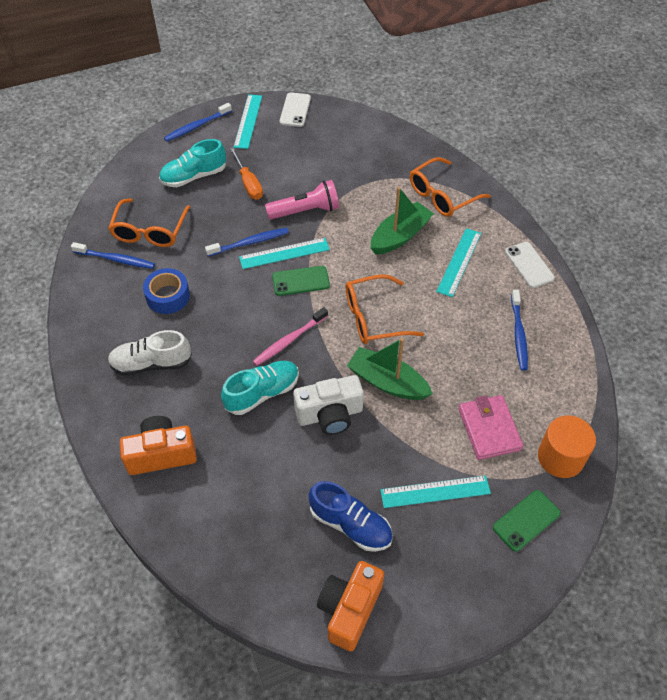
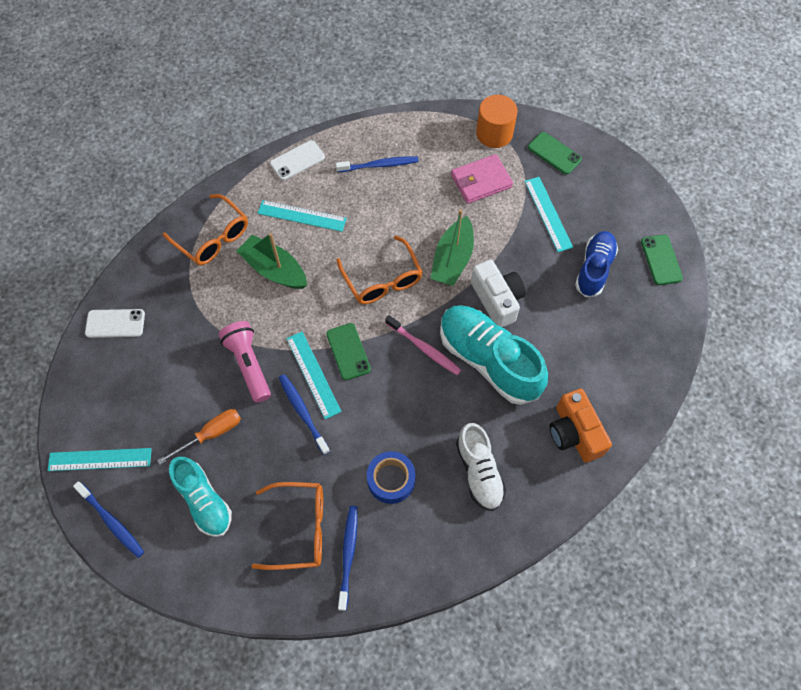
camera: 100 degrees left, 10 degrees up
turquoise shoe [221,361,299,415] -> turquoise shoe [440,305,548,405], size x1.59
white phone [280,92,311,127] -> white phone moved to [85,309,145,338]
orange camera [317,561,384,651] -> green phone [641,235,683,285]

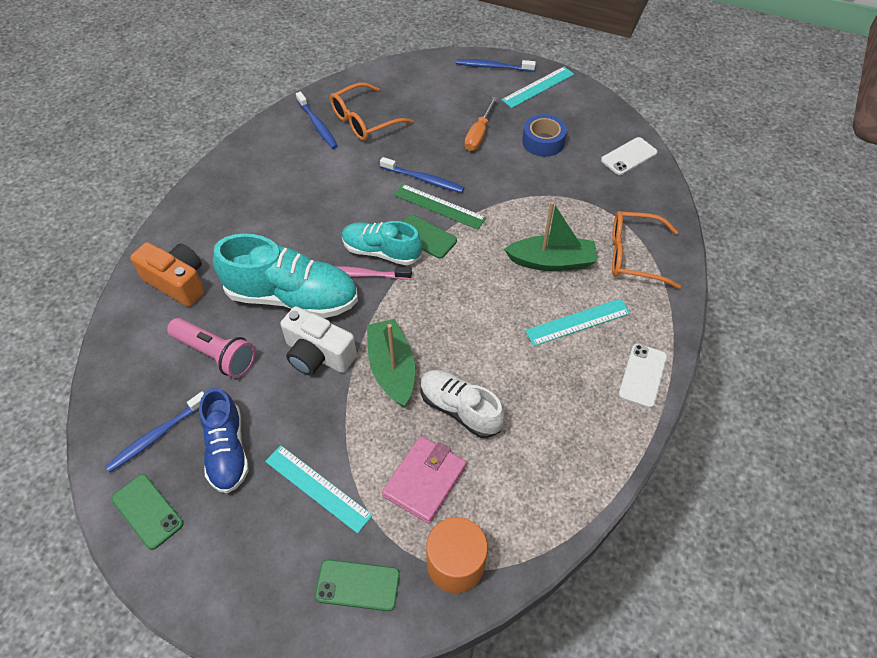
camera: 145 degrees right, 10 degrees down
turquoise shoe [169,457,232,537] -> turquoise shoe moved to [342,221,422,265]
pink flashlight [219,321,271,403] -> pink flashlight moved to [167,318,255,378]
turquoise ruler [286,332,342,419] -> green ruler [394,184,487,230]
blue toothbrush [336,156,418,172] -> blue toothbrush moved to [105,391,204,472]
orange glasses [336,236,423,304] -> none
blue tape [367,451,416,504] -> blue tape moved to [522,114,567,157]
white shoe [456,423,506,511] -> white shoe moved to [420,370,505,438]

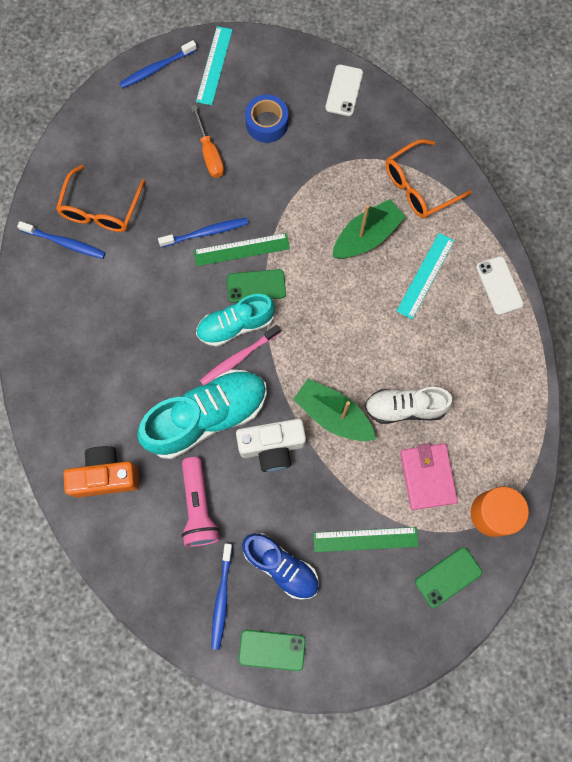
camera: 40 degrees left, 20 degrees up
pink flashlight [167,318,255,378] -> pink flashlight turned 90 degrees clockwise [181,457,220,547]
turquoise ruler [265,445,373,533] -> green ruler [313,527,419,552]

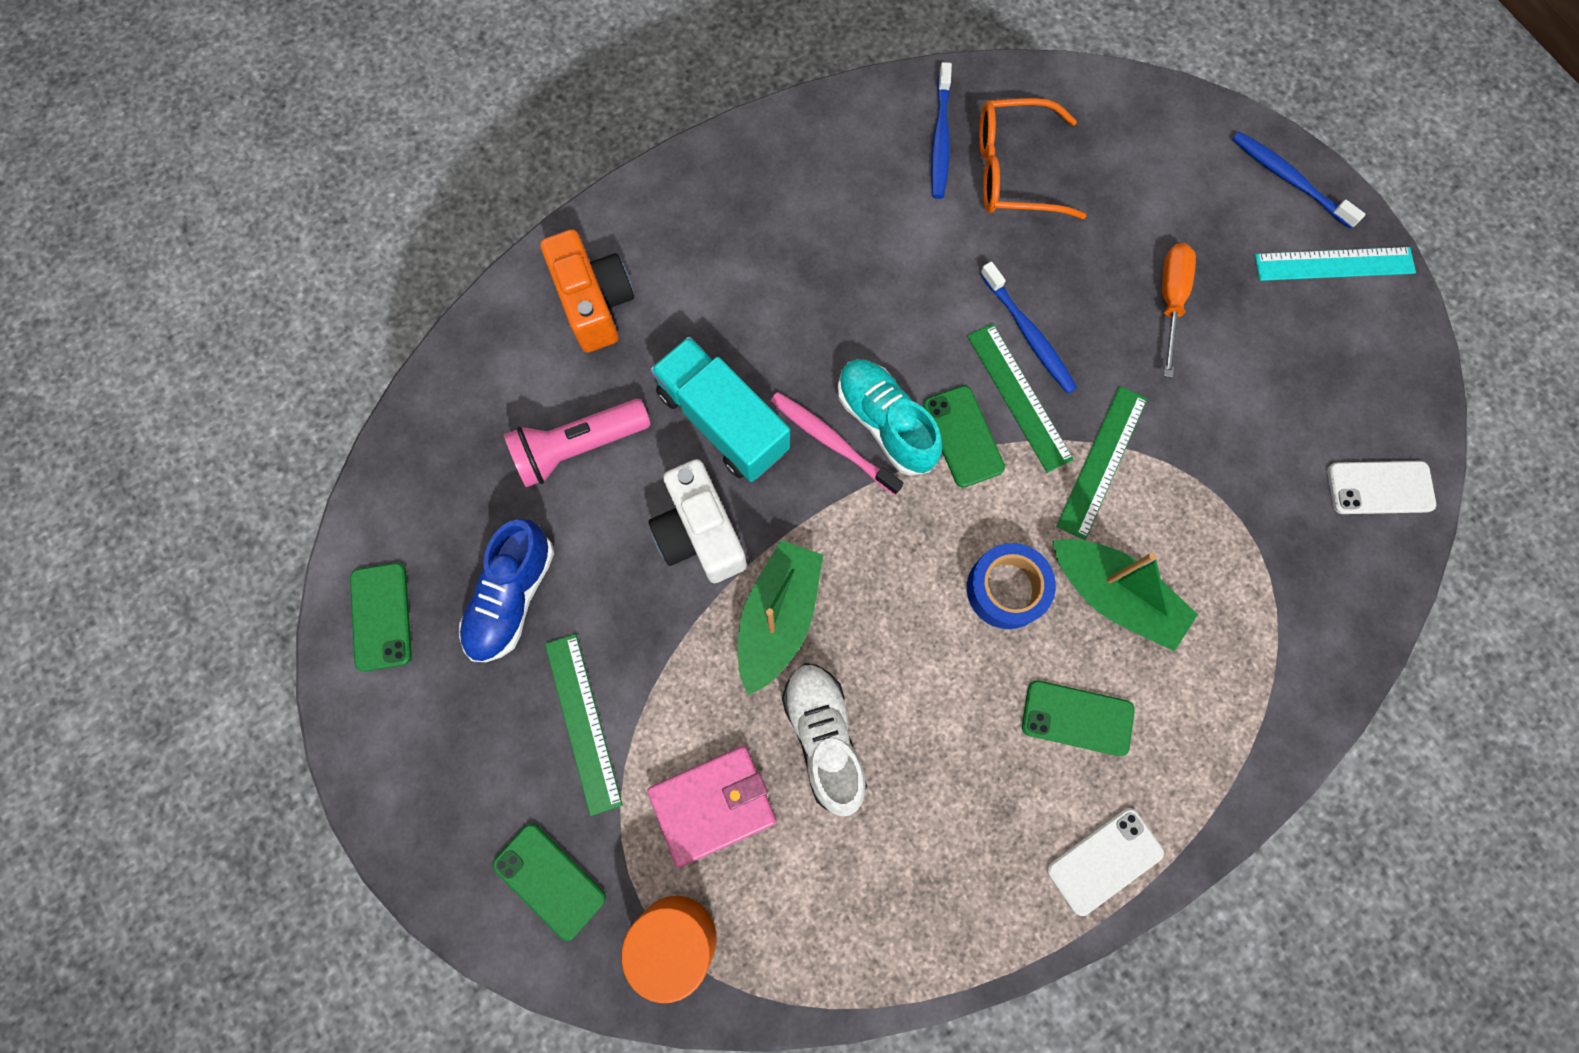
camera: 75 degrees right, 0 degrees up
turquoise shoe [137,369,267,459] -> turquoise truck [650,337,790,482]
orange screwdriver [191,105,224,178] -> orange screwdriver turned 135 degrees clockwise [1162,243,1196,378]
blue toothbrush [211,543,233,650] -> none
blue tape [245,95,288,143] -> blue tape moved to [967,543,1056,629]
orange glasses [386,139,472,218] -> none
turquoise ruler [396,233,454,319] -> green phone [1022,680,1135,756]
none -> green ruler [1056,386,1147,540]

